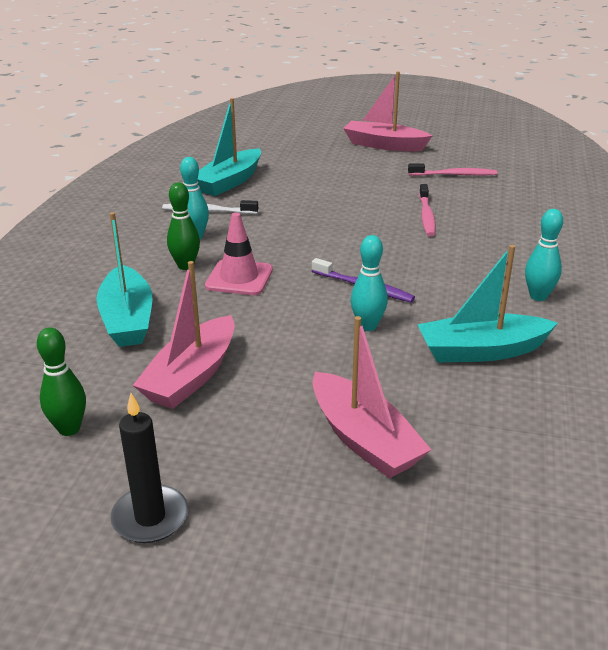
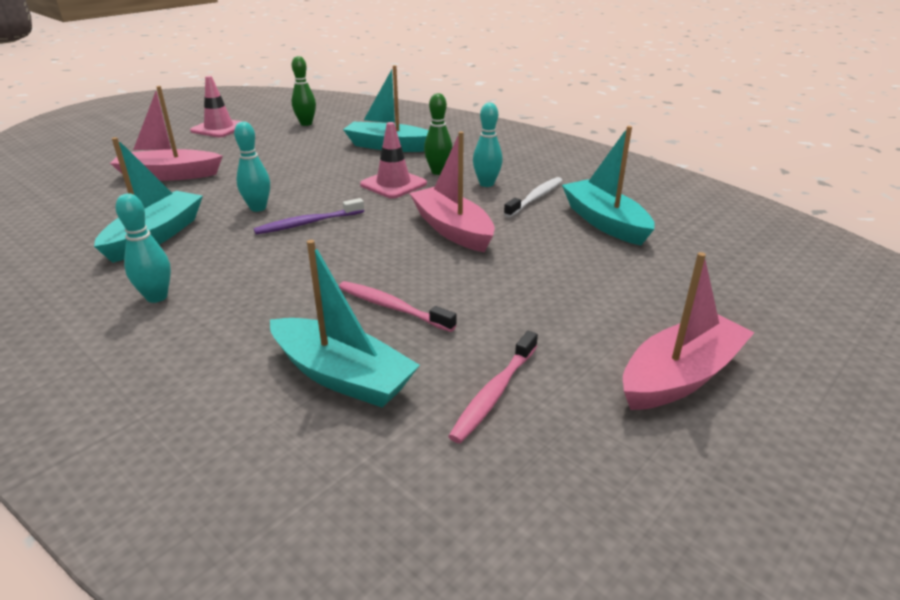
camera: 120 degrees right, 0 degrees up
black candle [110,393,188,543] -> pink traffic cone [190,76,244,137]
pink boat [133,261,235,409] -> pink boat moved to [409,131,495,252]
none -> turquoise boat [270,240,420,408]

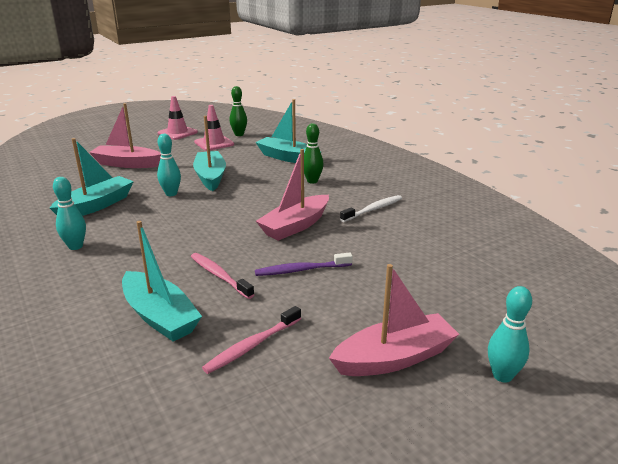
camera: 15 degrees right, 5 degrees down
purple toothbrush [254,198,364,234] -> purple toothbrush moved to [255,252,353,276]
pink traffic cone [360,122,427,199] -> pink traffic cone moved to [194,105,234,151]
pink boat [409,131,495,252] -> pink boat turned 120 degrees counterclockwise [256,149,329,241]
turquoise bowling pin [473,103,503,187] -> turquoise bowling pin moved to [488,286,532,383]
turquoise boat [562,126,655,245] -> turquoise boat moved to [193,116,226,191]

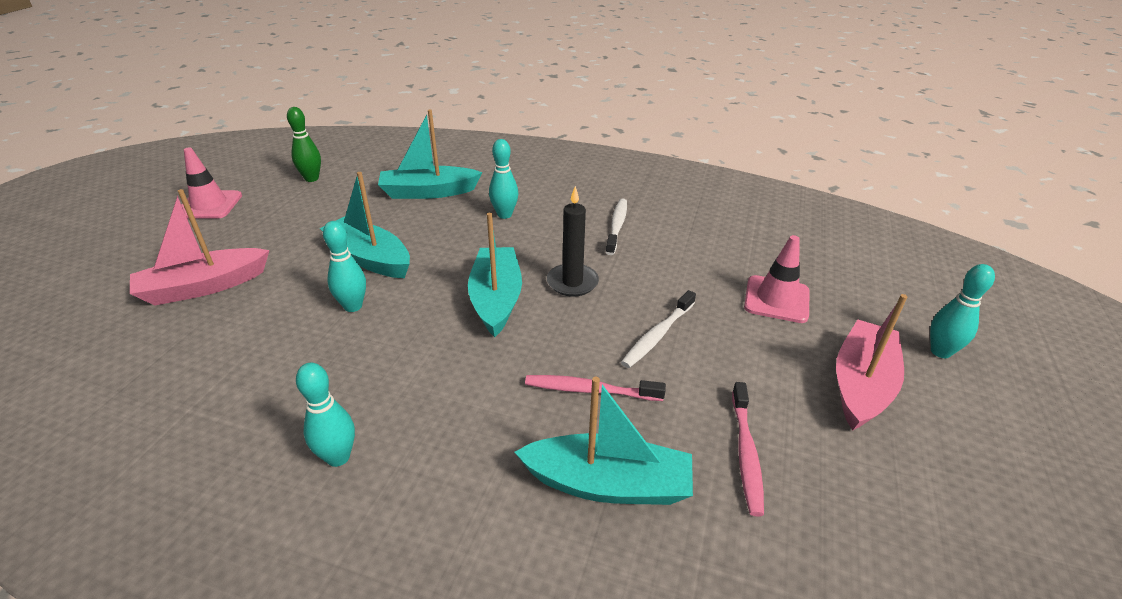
camera: 40 degrees left, 10 degrees up
turquoise boat [50,138,134,216] -> turquoise boat moved to [468,212,522,337]
pink traffic cone [194,105,234,151] -> pink traffic cone moved to [744,235,810,323]
purple toothbrush [255,252,353,276] -> white toothbrush [621,290,696,368]
pink boat [256,149,329,241] -> black candle [547,186,599,297]
green bowling pin [304,123,324,184] -> turquoise bowling pin [489,139,518,219]

